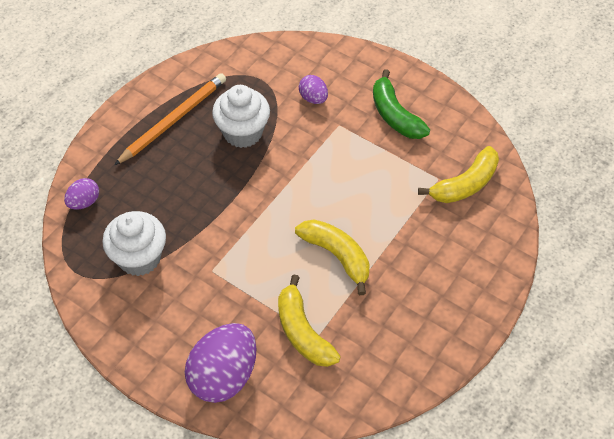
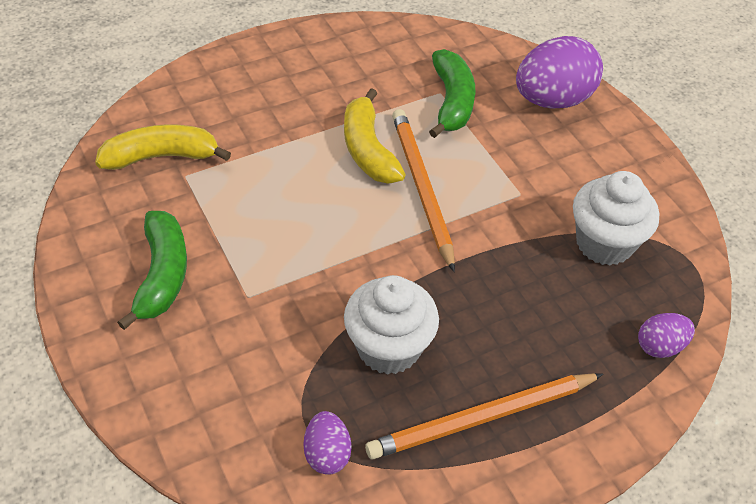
camera: 155 degrees left, 5 degrees down
yellow banana [278,275,341,367] -> green banana [429,49,475,138]
purple egg [299,75,328,104] -> purple egg moved to [304,411,352,475]
none -> orange pencil [392,109,455,272]

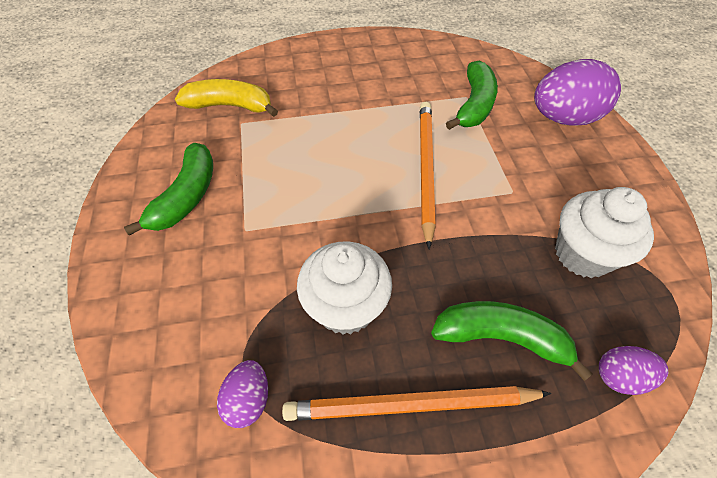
camera: 20 degrees right, 5 degrees up
yellow banana [344,88,406,184] -> none
none -> green banana [431,301,593,381]

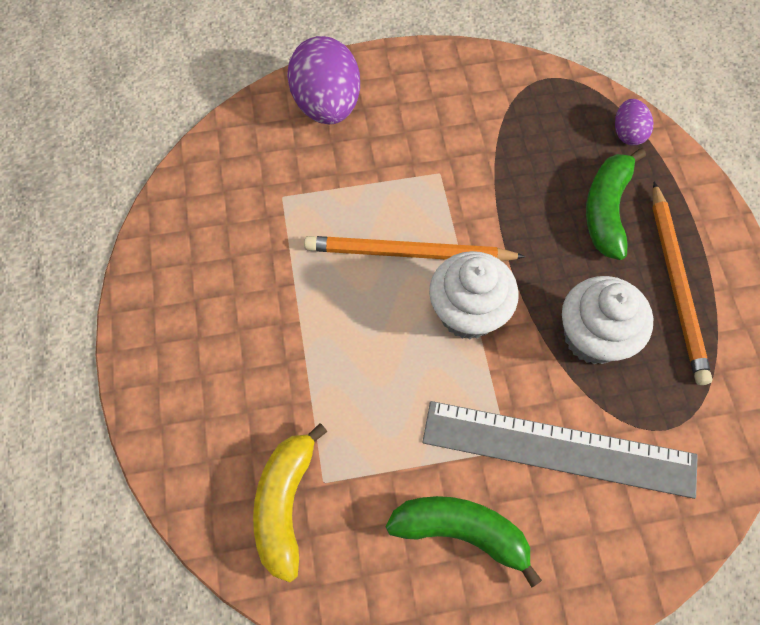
camera: 90 degrees left, 10 degrees up
purple egg [217,360,268,428] -> none
green banana [446,61,498,130] -> none
white cupcake [555,187,654,278] -> white cupcake moved to [429,251,519,339]
none -> grey ruler [422,401,698,499]

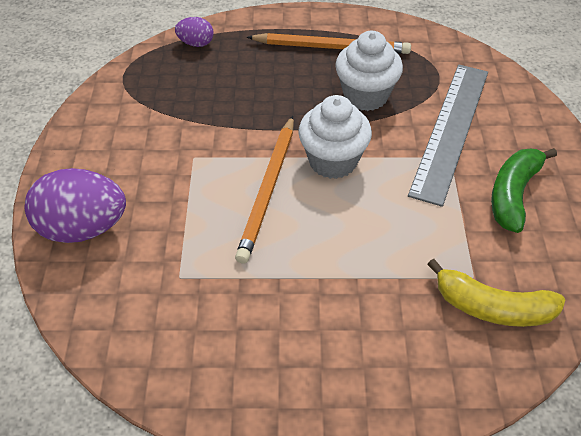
camera: 80 degrees left, 15 degrees down
green banana [586,148,646,260] -> none

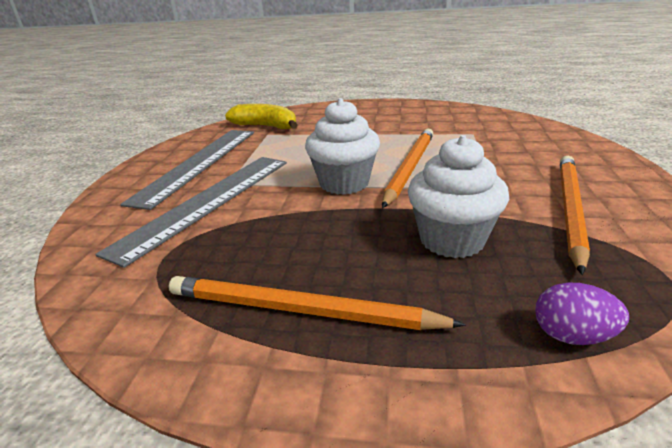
camera: 170 degrees left, 20 degrees down
purple egg [25,168,126,243] -> none
white cupcake [335,31,403,111] -> white cupcake moved to [408,135,509,258]
green banana [491,148,557,233] -> grey ruler [120,130,254,210]
none -> orange pencil [560,156,590,275]

